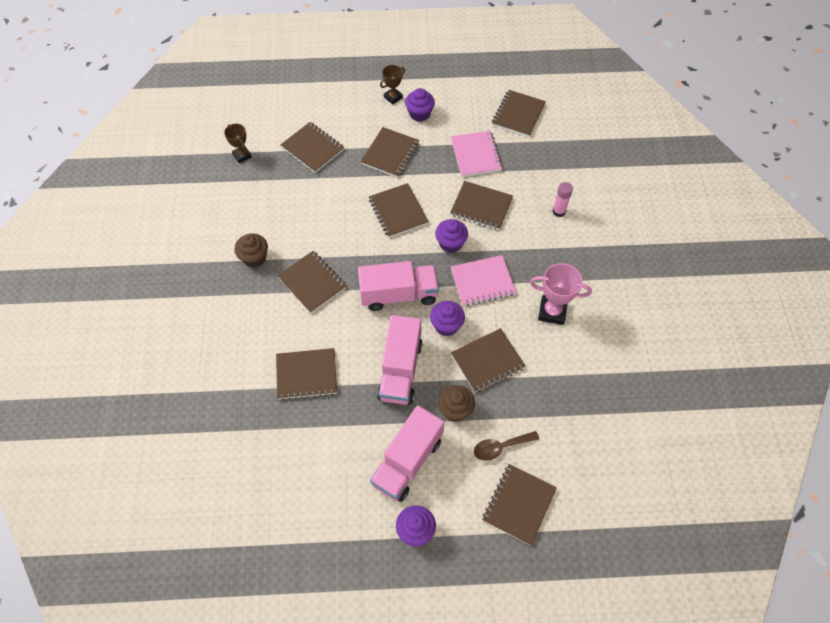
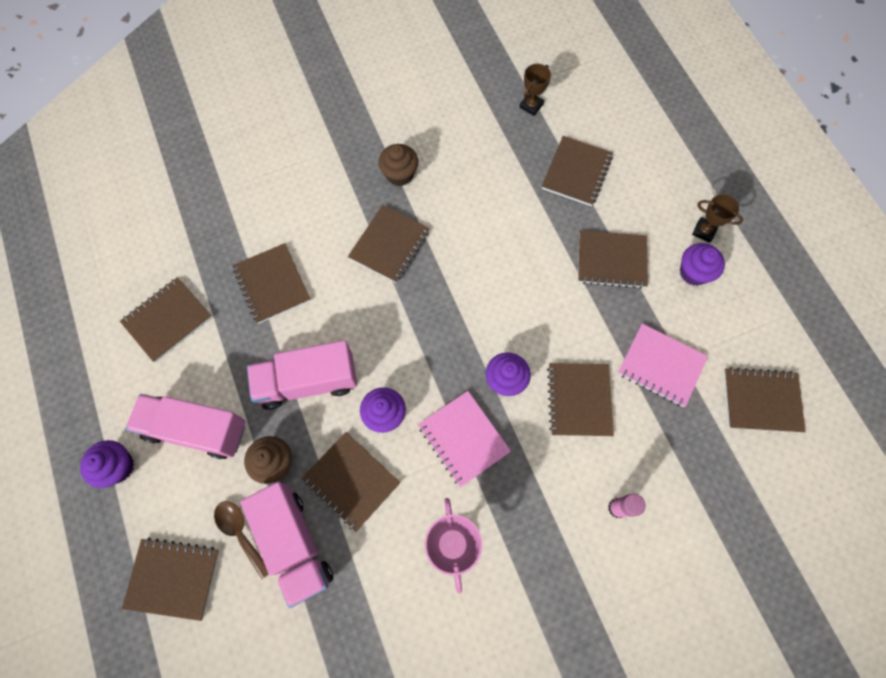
camera: 70 degrees right, 10 degrees up
pink truck [358,261,439,311] -> pink truck moved to [240,482,333,608]
brown notebook [369,183,429,238] -> brown notebook moved to [120,277,212,362]
pink notebook [451,131,502,177] -> pink notebook turned 60 degrees clockwise [618,323,708,407]

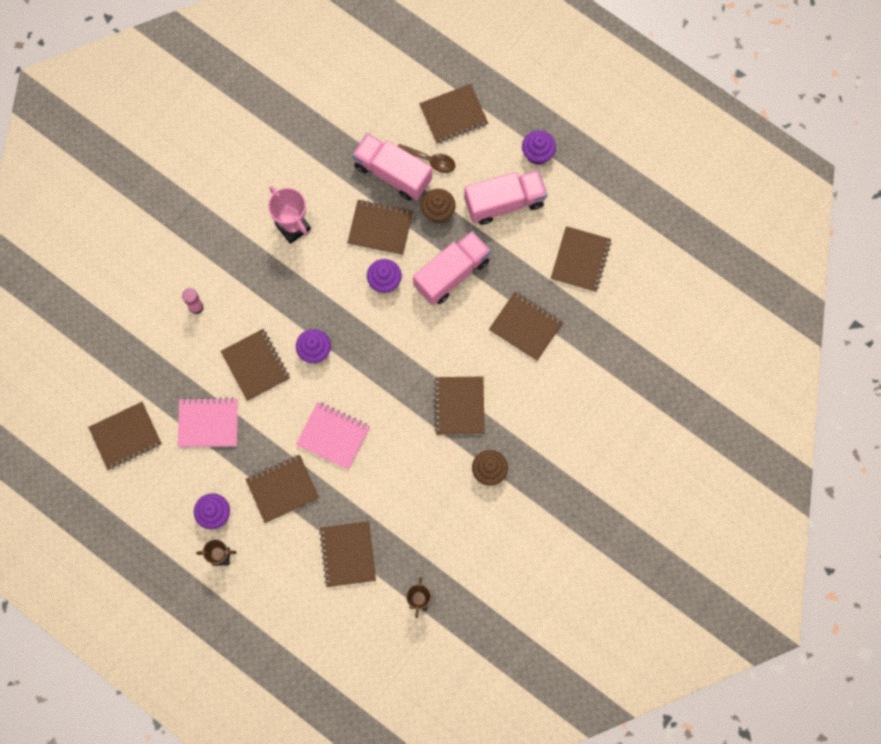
camera: 150 degrees right, 5 degrees up
pink notebook [418,391,511,487] -> pink notebook moved to [296,402,370,470]

